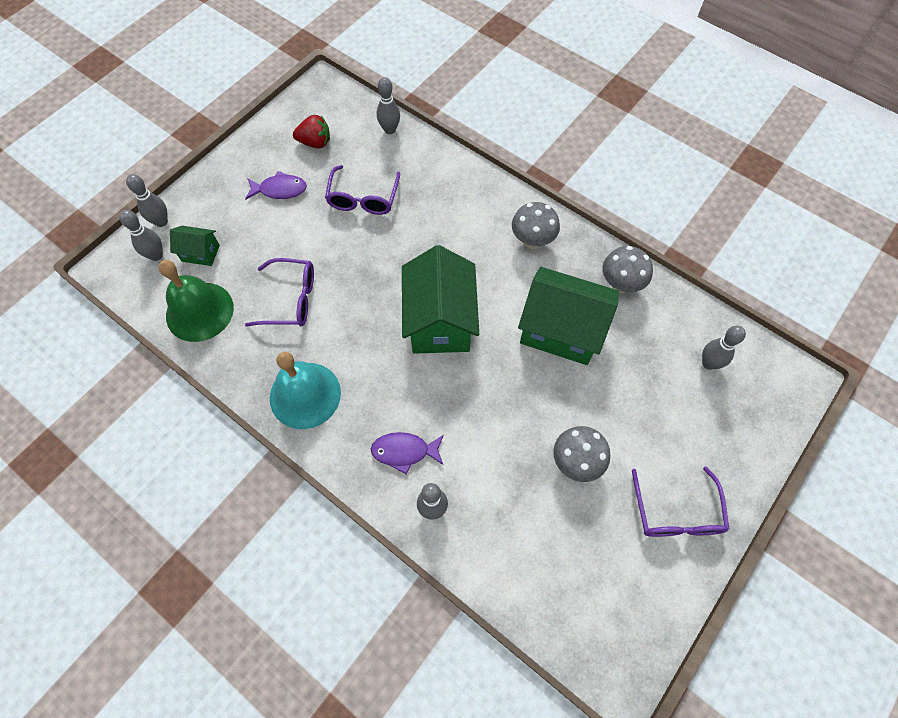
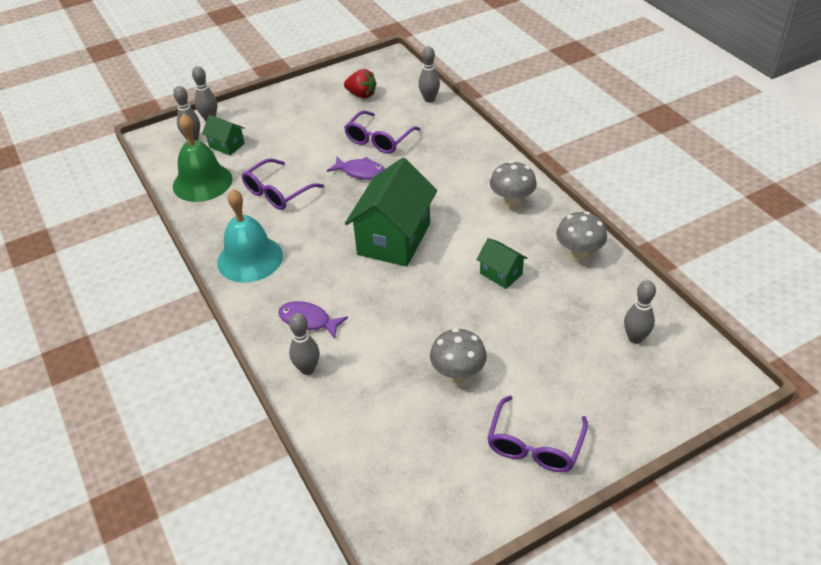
camera: 25 degrees right, 20 degrees down
purple fish [245,171,307,200] -> purple fish moved to [327,157,385,180]
purple glasses [245,258,314,327] -> purple glasses turned 105 degrees clockwise [242,158,324,210]
green house [518,267,618,365] -> green house [476,238,528,289], size x0.48

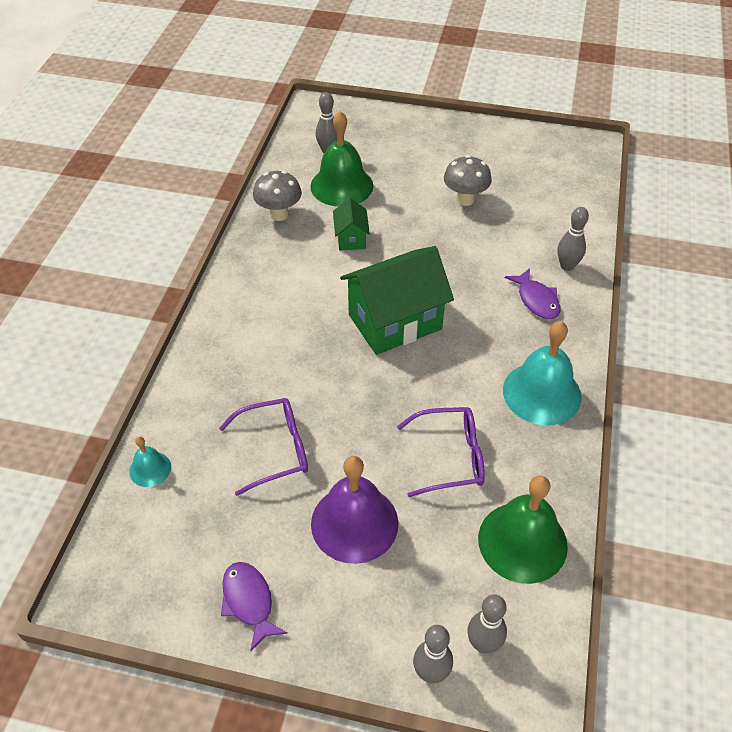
camera: 140 degrees left, 5 degrees up
green house [202,115,245,155] -> none
purple fish [327,157,385,180] -> purple fish moved to [221,562,288,651]
red strawberry [344,69,377,99] -> none
grey bowling pin [418,46,440,102] -> turquoise bell [129,436,171,487]
purple glasses [487,396,588,472] -> none
grey mushroom [490,161,537,209] -> none
none -> green bell [310,111,373,207]
none -> purple bell [311,456,398,564]

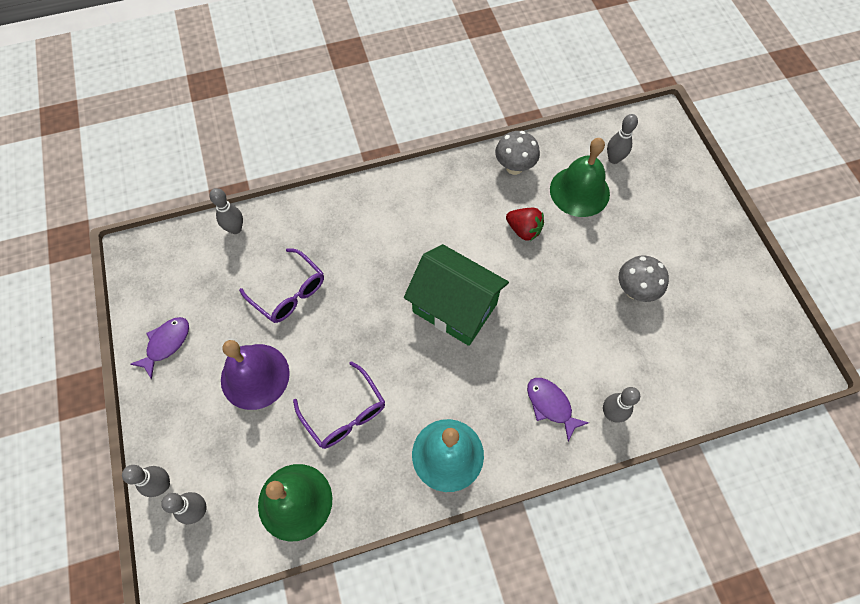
camera: 60 degrees right, 15 degrees up
turquoise bell [129,436,171,487] -> grey bowling pin [209,188,243,234]
green house [333,198,370,251] -> red strawberry [506,208,544,241]
purple fish [505,268,561,319] -> purple fish turned 105 degrees clockwise [527,378,589,442]

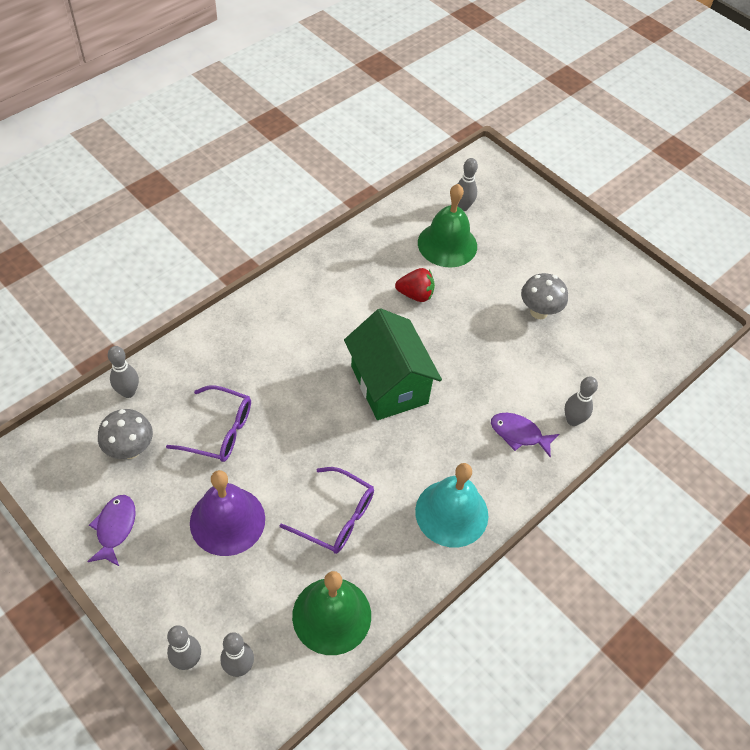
camera: 30 degrees left, 10 degrees down
green house [404,244,509,346] -> green house turned 60 degrees clockwise [344,308,442,420]
grey mushroom [495,131,540,175] -> grey mushroom moved to [98,409,153,459]

